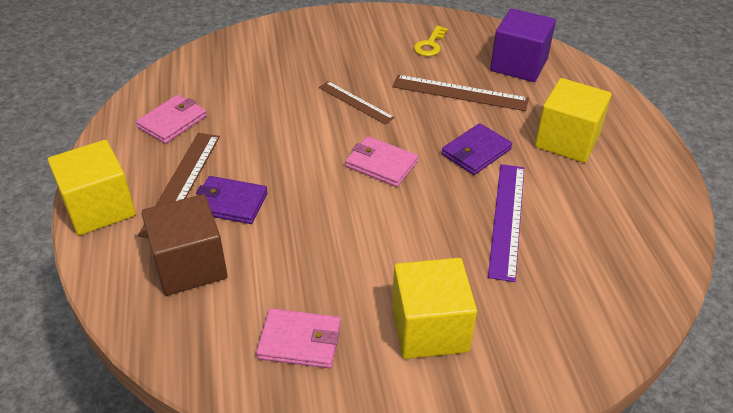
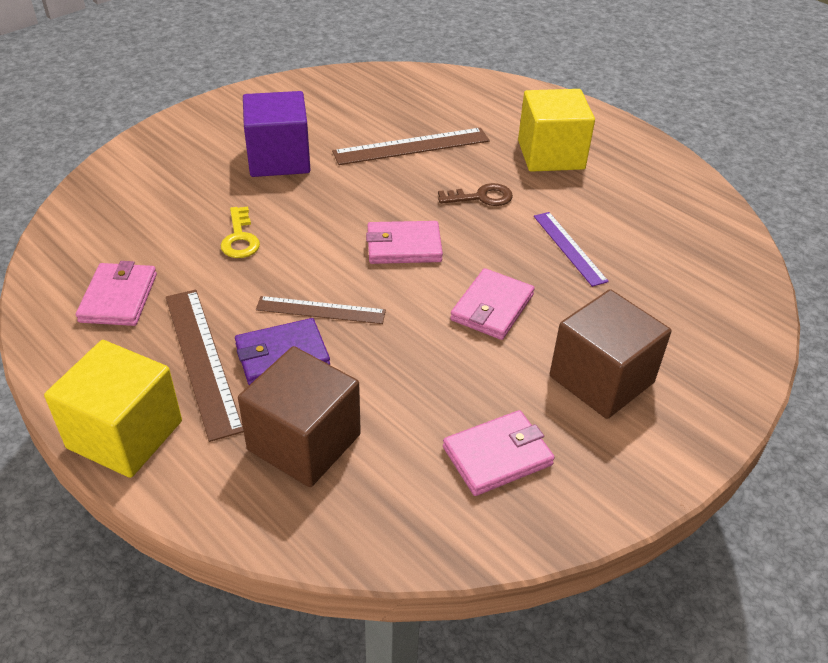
camera: 35 degrees left, 0 degrees up
brown ruler [319,81,395,124] -> brown ruler moved to [256,296,386,324]
yellow cube [392,258,477,359] -> brown cube [550,289,671,419]
yellow key [414,26,448,56] -> yellow key moved to [220,207,260,258]
purple wallet [442,123,512,175] -> brown key [438,183,513,206]
purple ruler [488,164,524,282] -> purple ruler [534,212,609,287], size x0.65
purple cube [490,8,556,82] -> purple cube moved to [243,91,310,177]
none -> pink wallet [450,268,535,340]

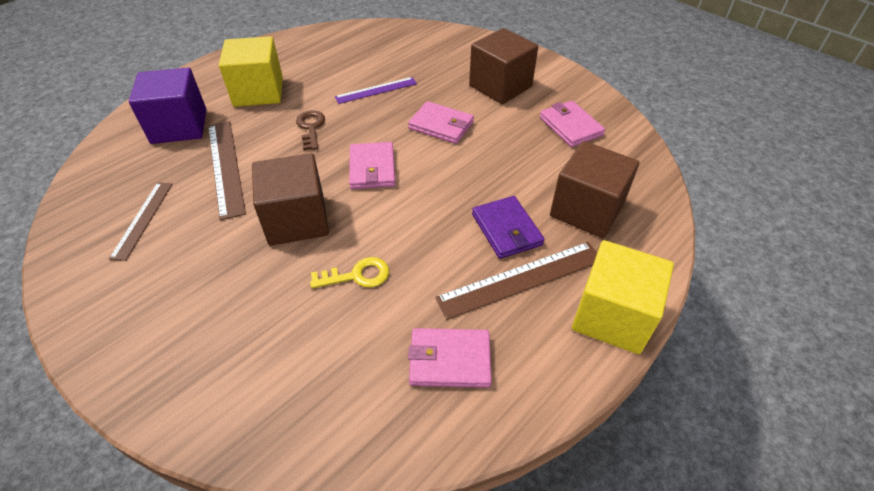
camera: 90 degrees left, 5 degrees up
purple cube [243,91,310,177] -> purple cube moved to [129,67,206,144]
brown ruler [256,296,386,324] -> brown ruler moved to [109,182,173,261]
none -> brown cube [252,153,329,246]

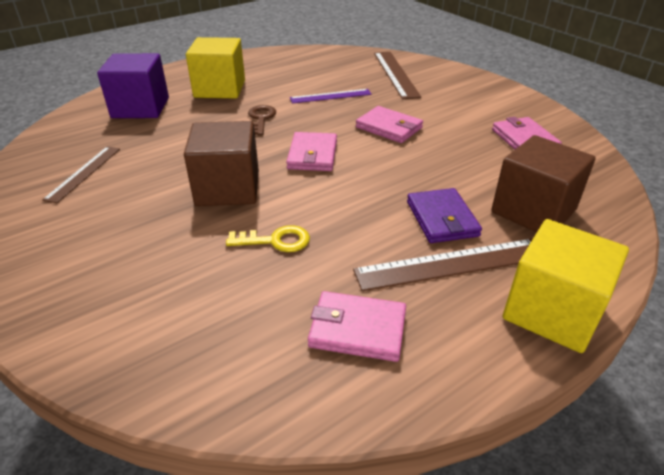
camera: 10 degrees right, 10 degrees down
brown ruler [208,121,246,220] -> brown ruler moved to [374,52,421,99]
brown cube [469,28,538,104] -> none

